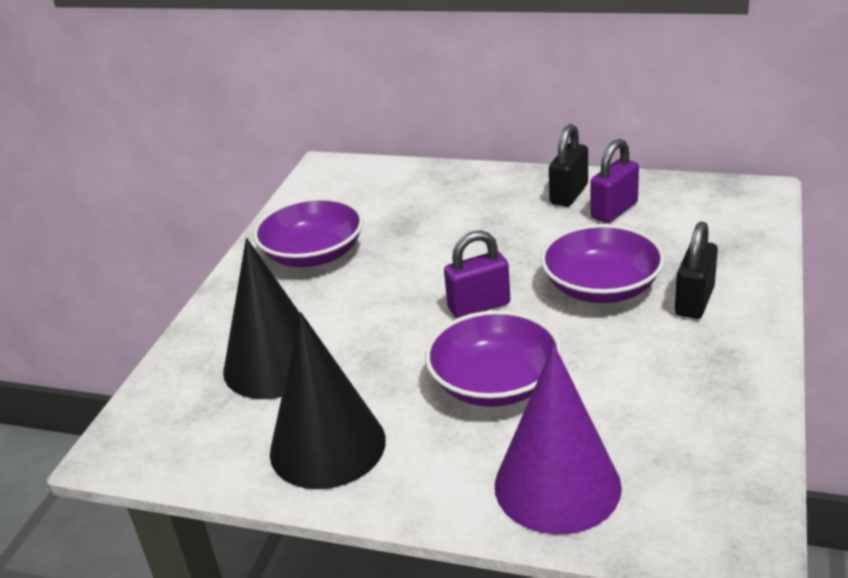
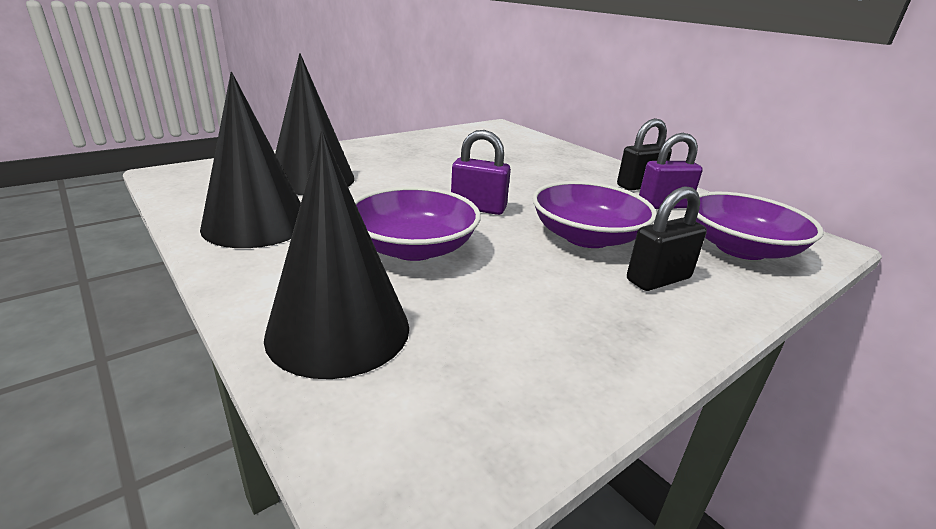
camera: 30 degrees right, 5 degrees down
purple bowl [253,197,364,267] -> purple bowl moved to [696,192,824,260]
purple cone [495,345,622,534] -> black cone [264,131,409,379]

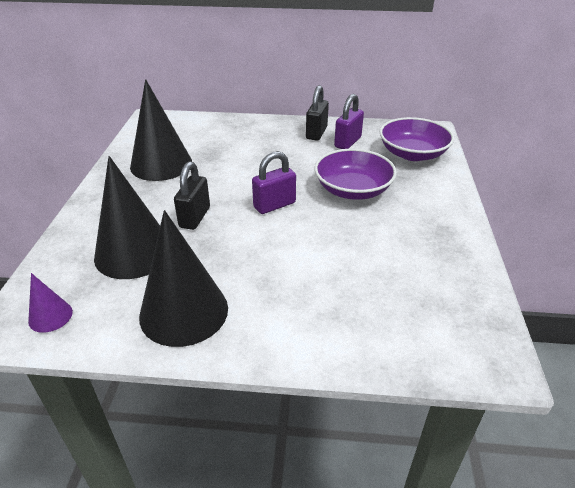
camera: 45 degrees left, 10 degrees up
black cone [264,131,409,379] -> black cone moved to [130,79,192,181]
purple bowl [354,187,481,261] -> none
black padlock [627,186,707,291] -> black padlock moved to [174,161,210,230]
none -> purple cone [28,273,73,333]

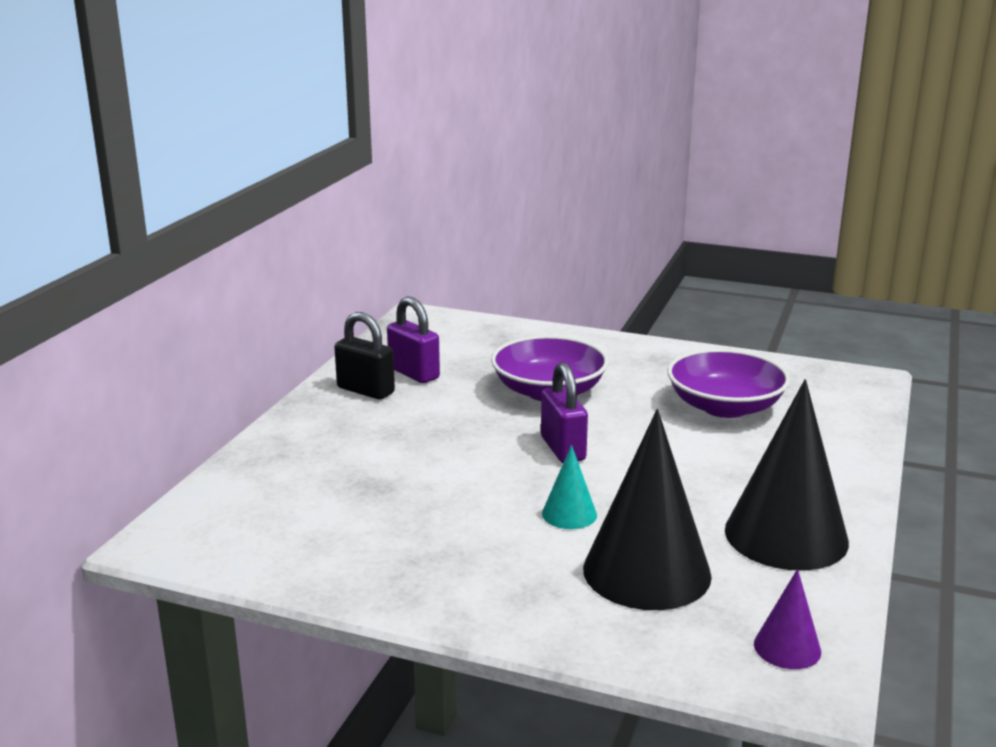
camera: 75 degrees left, 15 degrees down
black cone [130,79,192,181] -> none
black padlock [174,161,210,230] -> turquoise cone [542,445,597,529]
purple bowl [379,117,454,161] -> purple bowl moved to [667,349,790,418]

